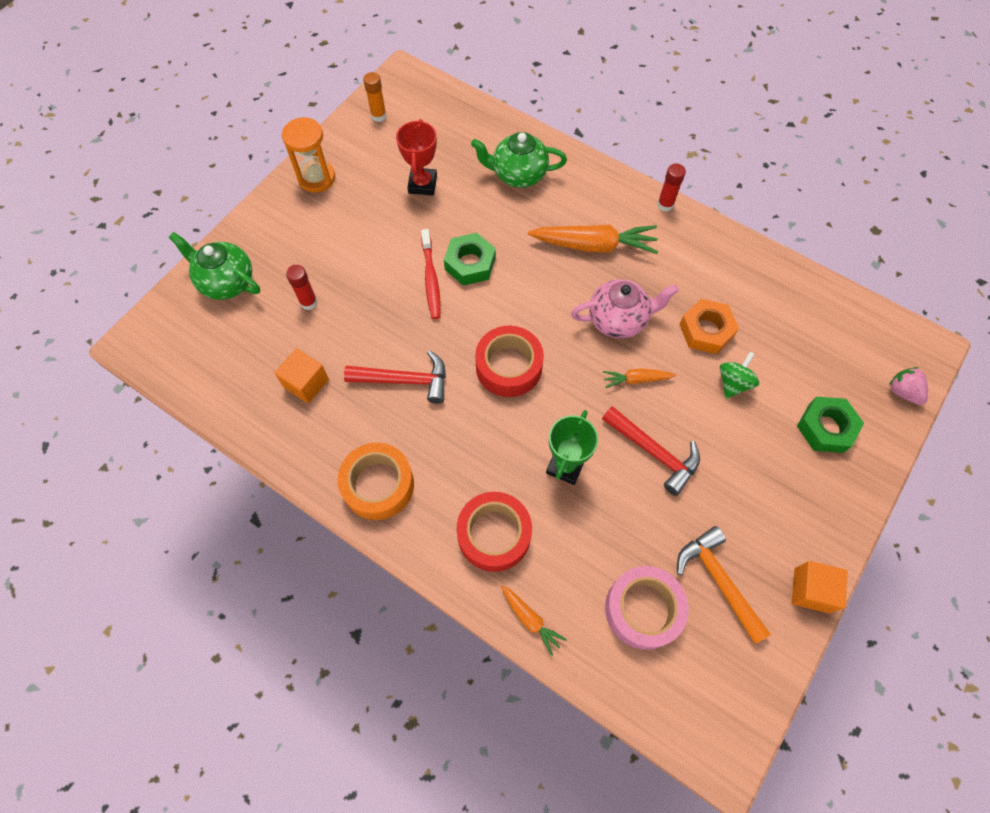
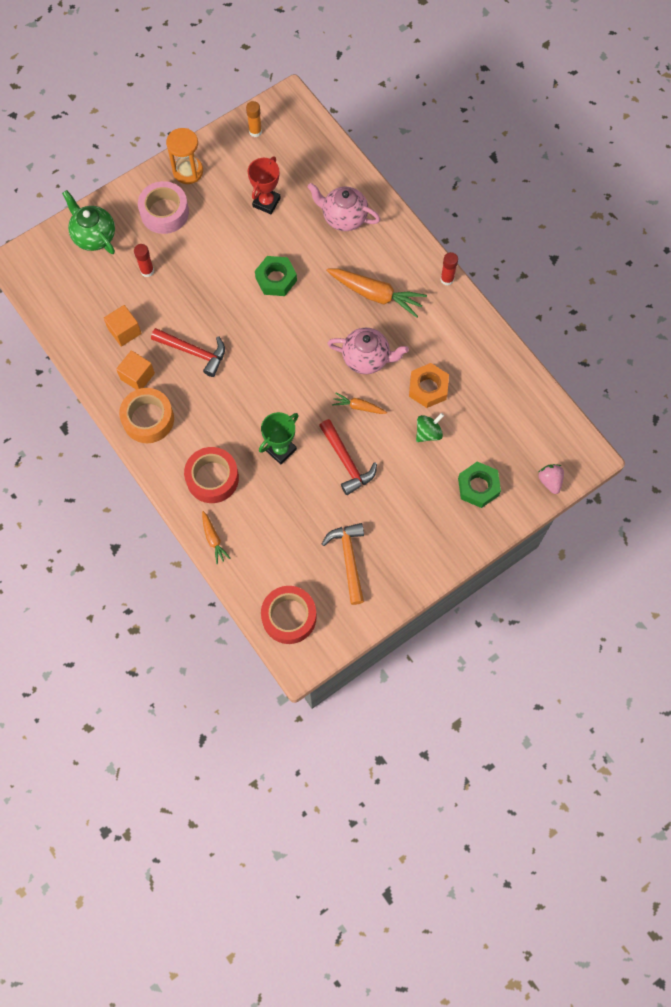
camera: 20 degrees right, 5 degrees up
red toothbrush [421,229,441,319] -> none
green teapot [471,132,567,188] -> pink teapot [307,183,380,231]
red tape [475,326,544,397] -> red tape moved to [261,586,317,644]
pink tape [605,566,689,650] -> pink tape moved to [138,181,189,234]
orange cube [792,561,847,613] -> orange cube moved to [116,350,155,390]

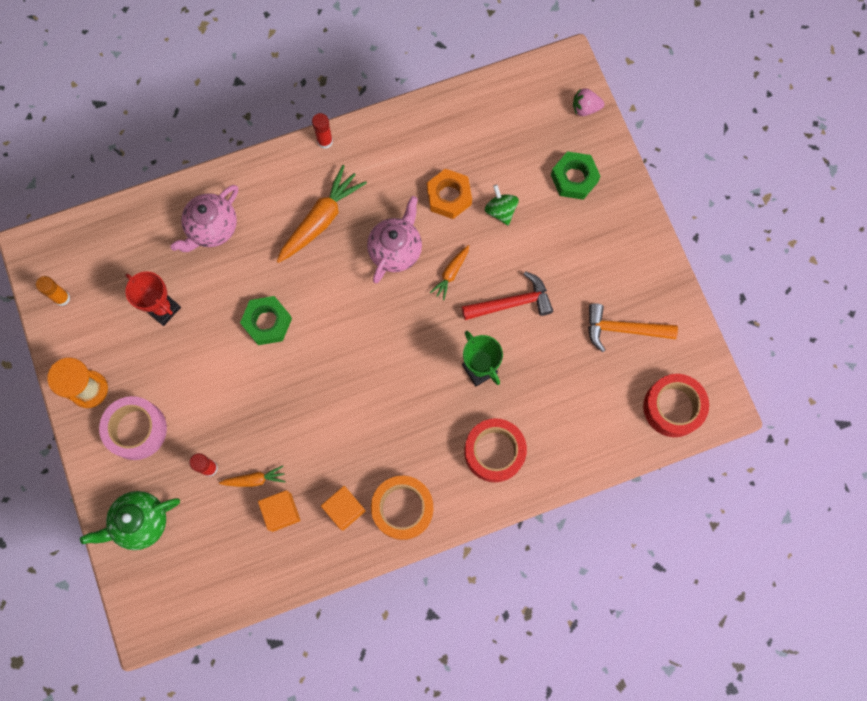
camera: 75 degrees left, 5 degrees up
red hammer [151,328,225,377] -> none
orange carrot [202,511,231,565] -> orange carrot moved to [219,466,286,487]

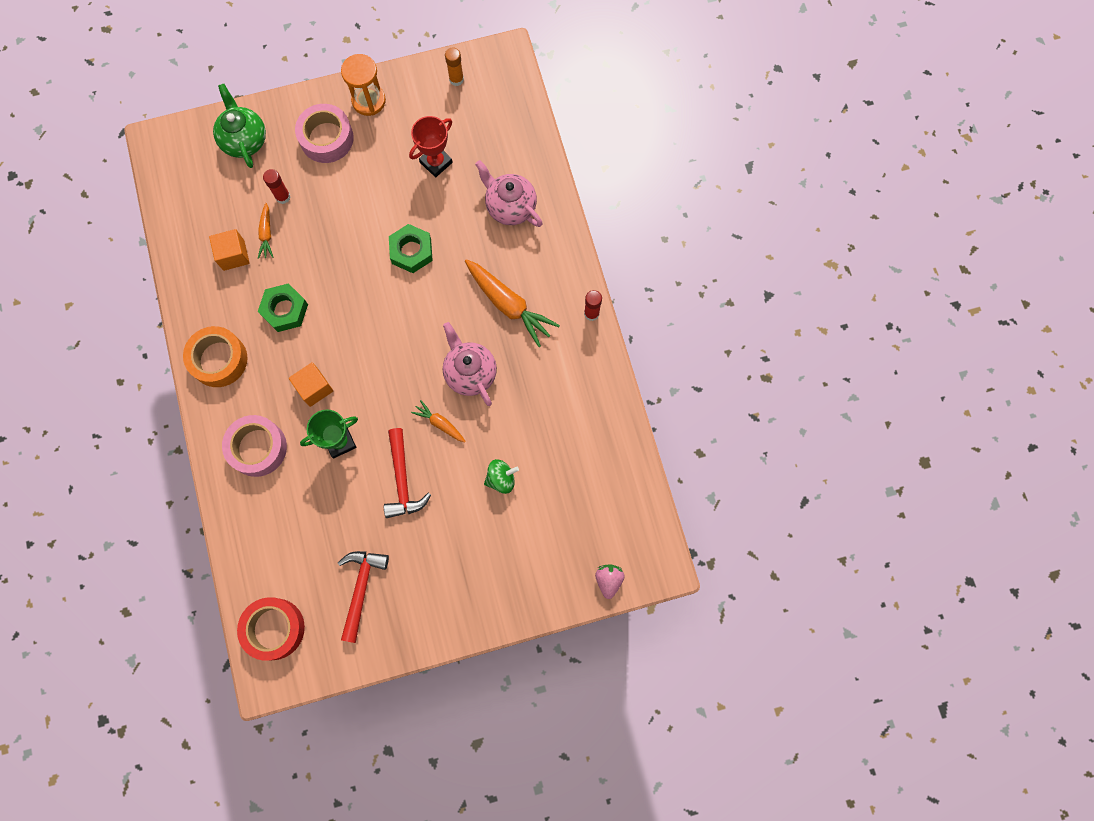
camera: 95 degrees right, 0 degrees up
orange cube [321,486,366,531] -> orange cube moved to [289,362,333,407]
pink teapot [367,196,422,283] -> pink teapot turned 150 degrees counterclockwise [443,322,497,406]
orange nut [427,169,472,219] -> none
red tape [464,418,527,482] -> pink tape [222,415,287,477]
green nut [551,151,600,200] -> green nut moved to [258,283,308,332]
orange hammer [588,303,678,352] -> red hammer [338,551,389,643]

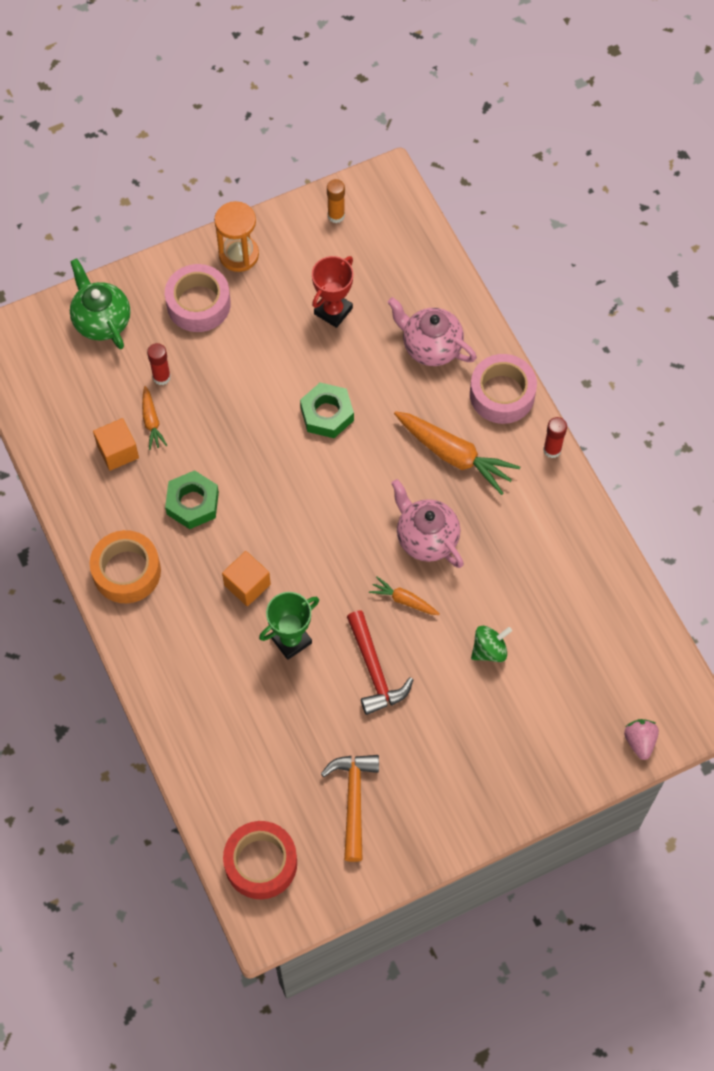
camera: 10 degrees left, 10 degrees down
pink tape [222,415,287,477] -> pink tape moved to [470,354,537,424]
red hammer [338,551,389,643] -> orange hammer [321,755,379,862]

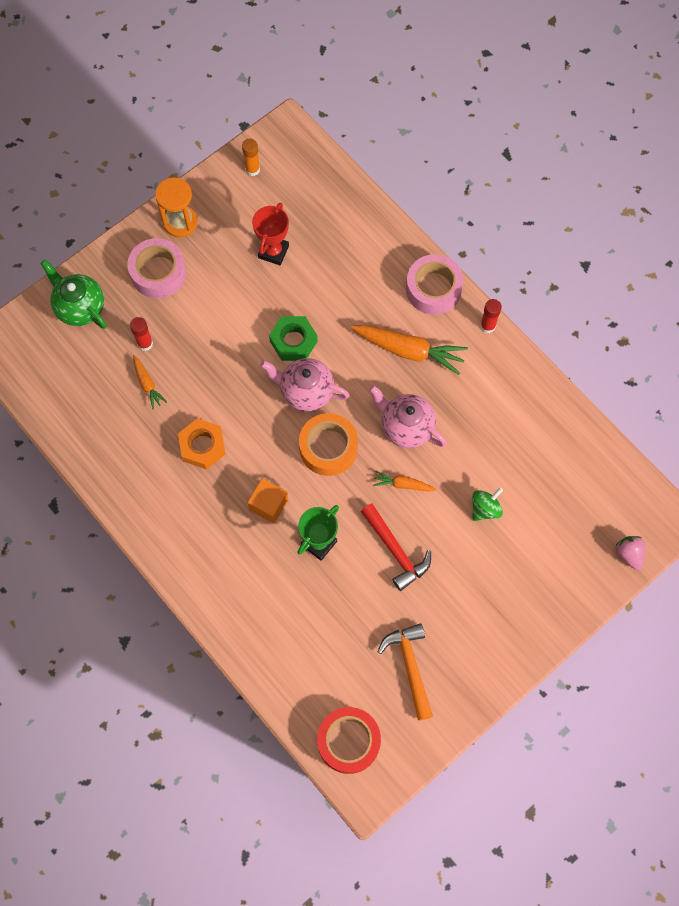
camera: 15 degrees left, 5 degrees up
orange tape [90,530,161,603] -> orange tape moved to [299,413,358,476]
orange cube [93,418,139,471] -> none
green nut [165,470,219,529] -> orange nut [178,418,226,469]
pink teapot [388,297,477,366] -> pink teapot moved to [260,358,350,411]

